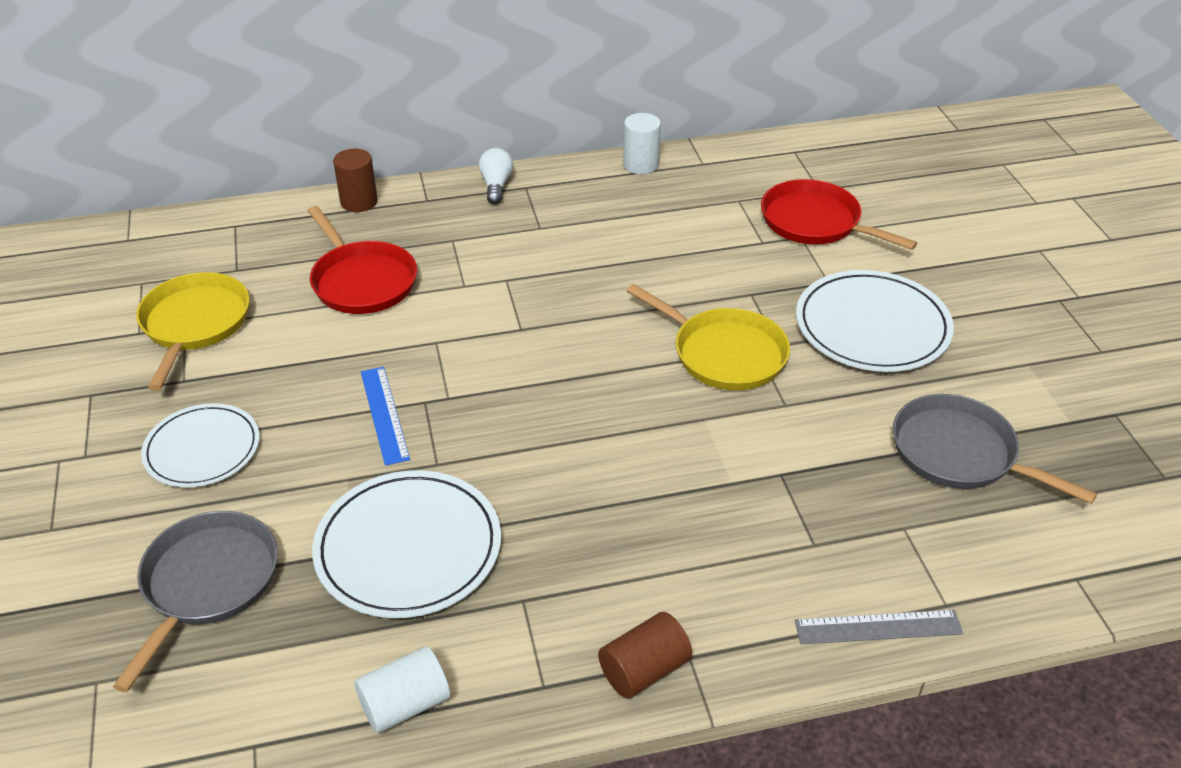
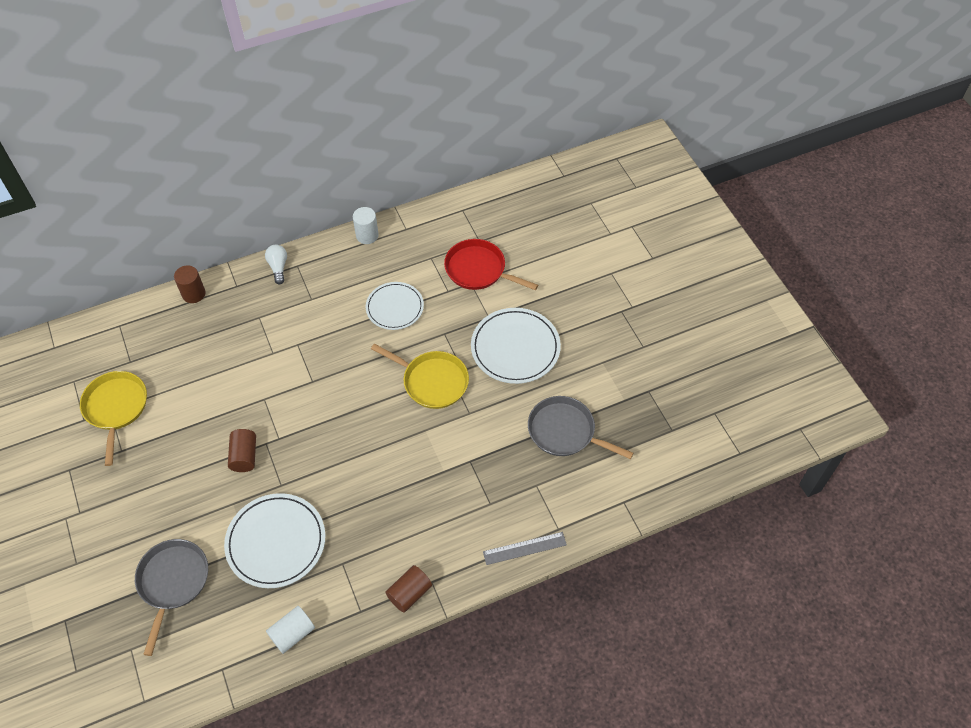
camera: 10 degrees left, 15 degrees up
white plate [141,403,260,487] -> white plate moved to [366,282,424,330]
red pan [308,206,417,314] -> none
blue ruler [361,367,410,466] -> brown cylinder [228,429,256,472]

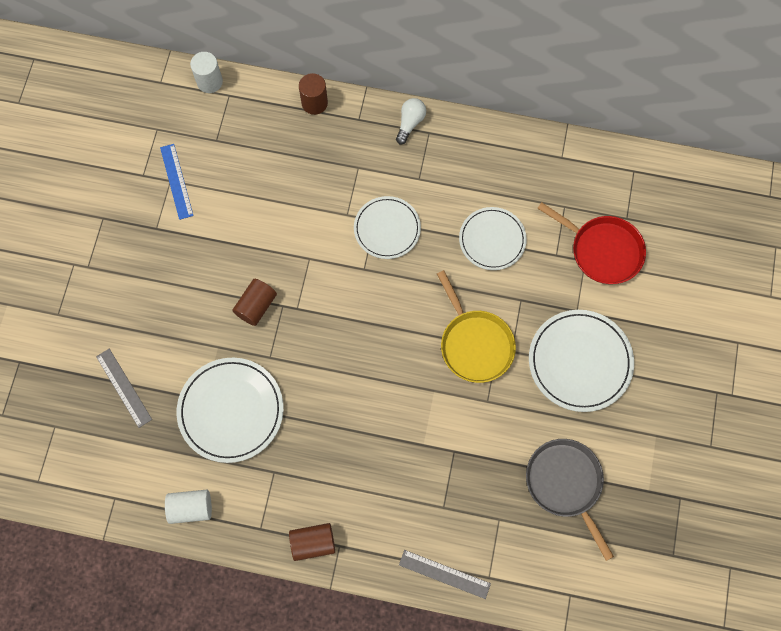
camera: 35 degrees right, 15 degrees up
yellow pan [80,371,147,466] -> blue ruler [160,144,194,220]
grey pan [135,539,208,656] -> grey ruler [96,349,152,428]
white cylinder [353,207,379,244] -> white cylinder moved to [190,52,223,93]
red pan [444,239,538,290] -> red pan turned 150 degrees clockwise [537,202,646,284]
none -> white plate [354,196,421,259]

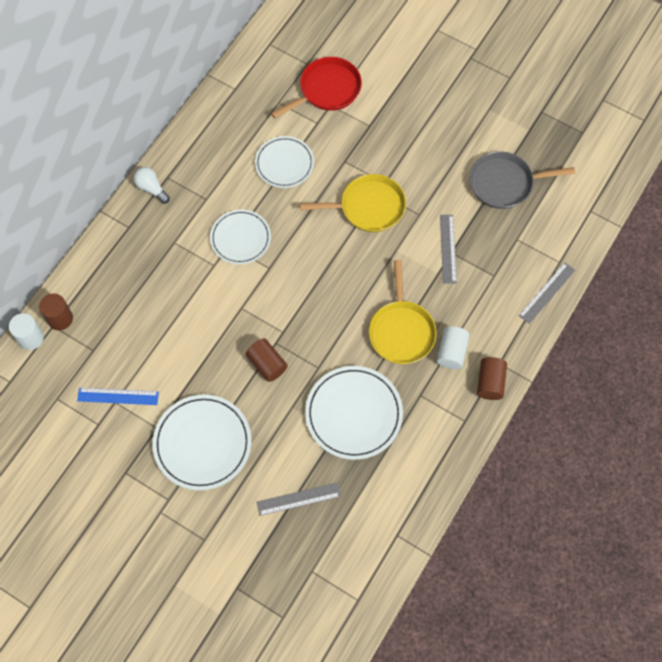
camera: 70 degrees left, 5 degrees down
white cylinder [165,490,212,524] -> white cylinder moved to [437,326,469,369]
brown cylinder [299,73,328,115] -> brown cylinder moved to [39,294,73,330]
white plate [529,310,634,412] -> white plate moved to [152,395,251,490]
none -> yellow pan [369,260,437,364]
none -> grey ruler [440,215,457,284]

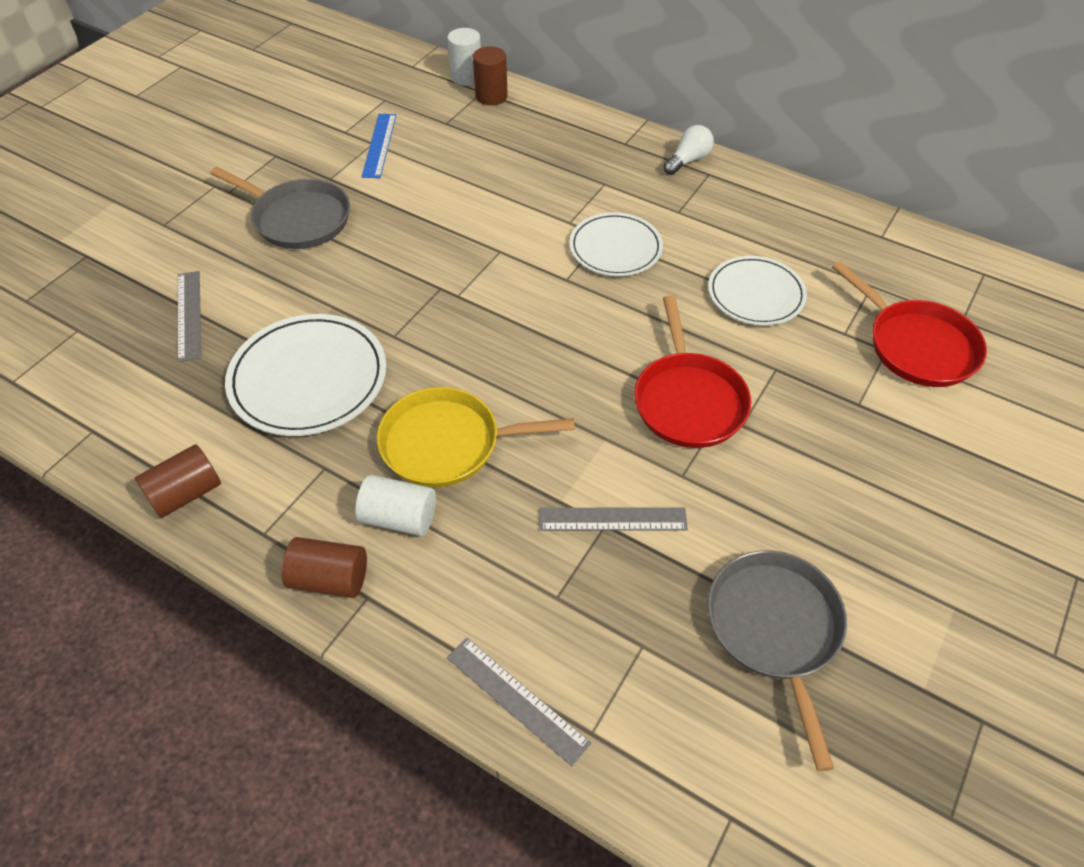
camera: 90 degrees right, 15 degrees down
white plate [152,395,251,490] -> grey pan [210,167,350,249]
brown cylinder [246,338,288,382] -> brown cylinder moved to [135,444,221,518]
yellow pan [300,174,406,232] -> red pan [634,295,751,448]

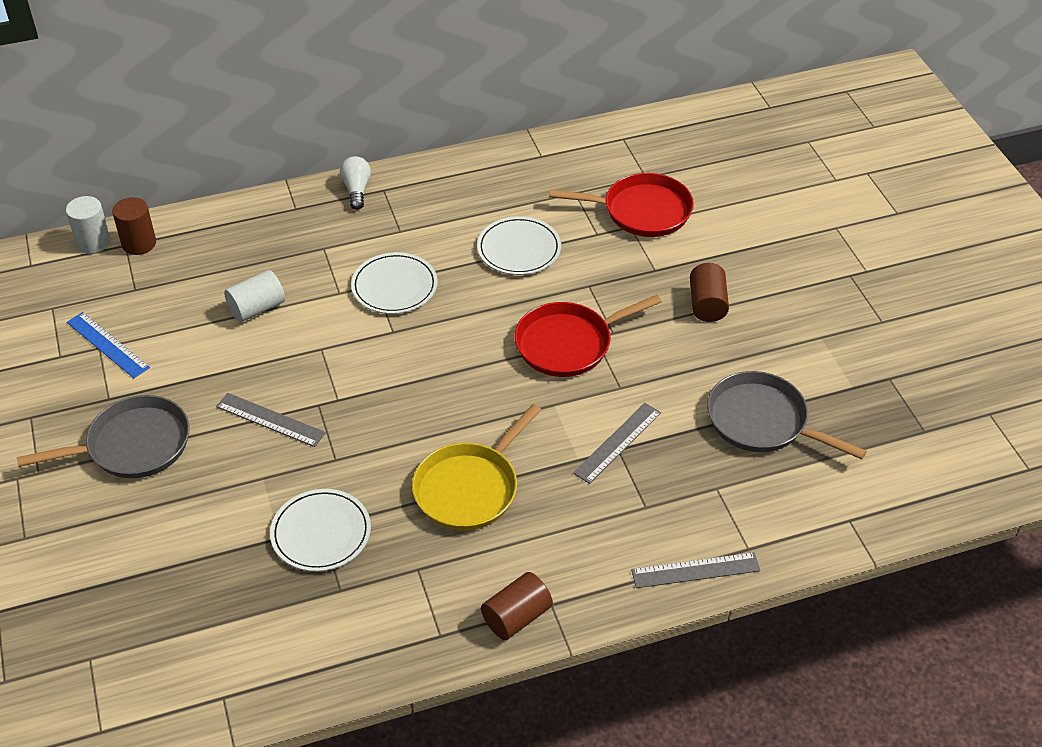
camera: 50 degrees left, 5 degrees down
brown cylinder [135,444,221,518] -> brown cylinder moved to [690,263,729,322]
grey ruler [178,271,201,362] -> grey ruler moved to [216,393,326,447]
white plate [225,314,387,436] -> white plate [270,489,371,571], size x0.67
white cylinder [355,475,436,536] -> white cylinder moved to [224,270,285,322]
red pan [634,295,751,448] -> red pan turned 120 degrees clockwise [515,295,661,377]

